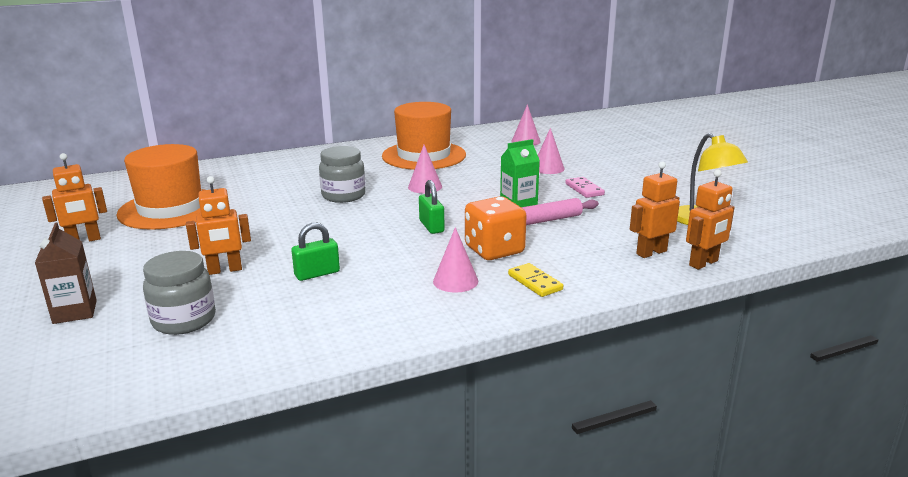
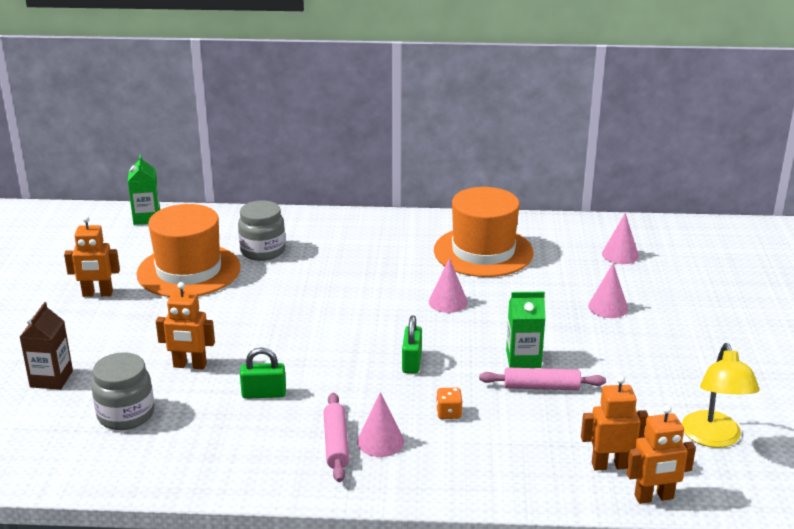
camera: 25 degrees right, 5 degrees up
grey jar [319,146,366,203] -> grey jar moved to [238,200,285,261]
orange dice [465,196,527,260] -> orange dice [436,388,462,419], size x0.46
yellow domino [508,263,563,297] -> none
pink domino [565,177,605,198] -> none
none -> green carton [128,155,160,225]
none -> pink rolling pin [323,393,349,482]

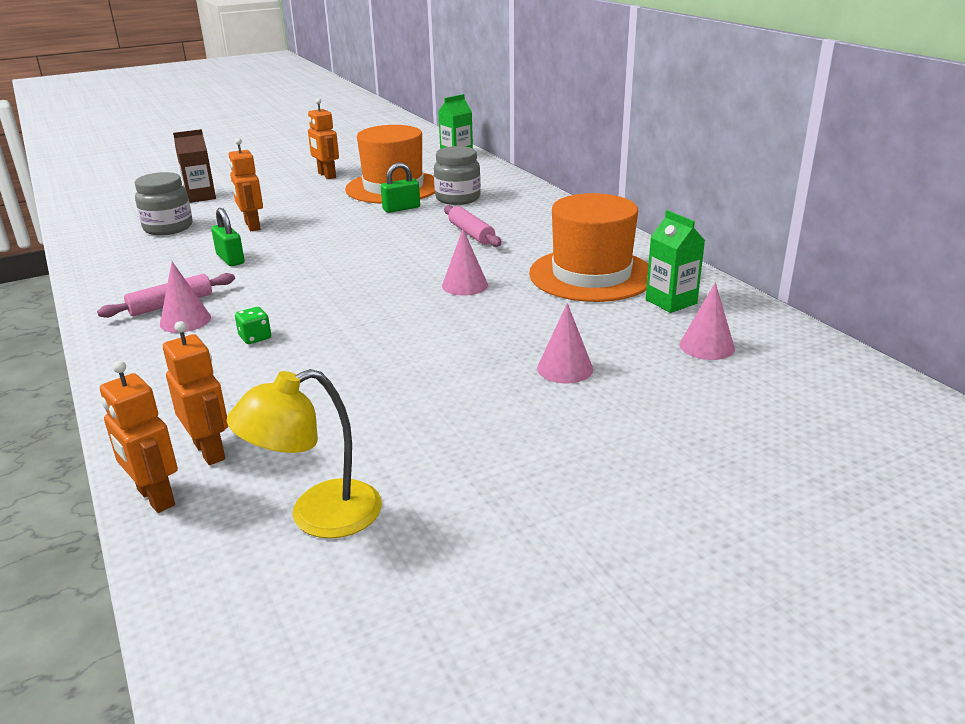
camera: 60 degrees right, 0 degrees up
green padlock [402,315,422,374] -> green padlock moved to [381,163,420,213]
orange dice [436,388,462,419] -> green dice [235,307,271,344]
pink rolling pin [479,367,606,390] -> pink rolling pin moved to [444,205,501,247]
green carton [506,292,546,368] -> green carton moved to [646,210,705,313]

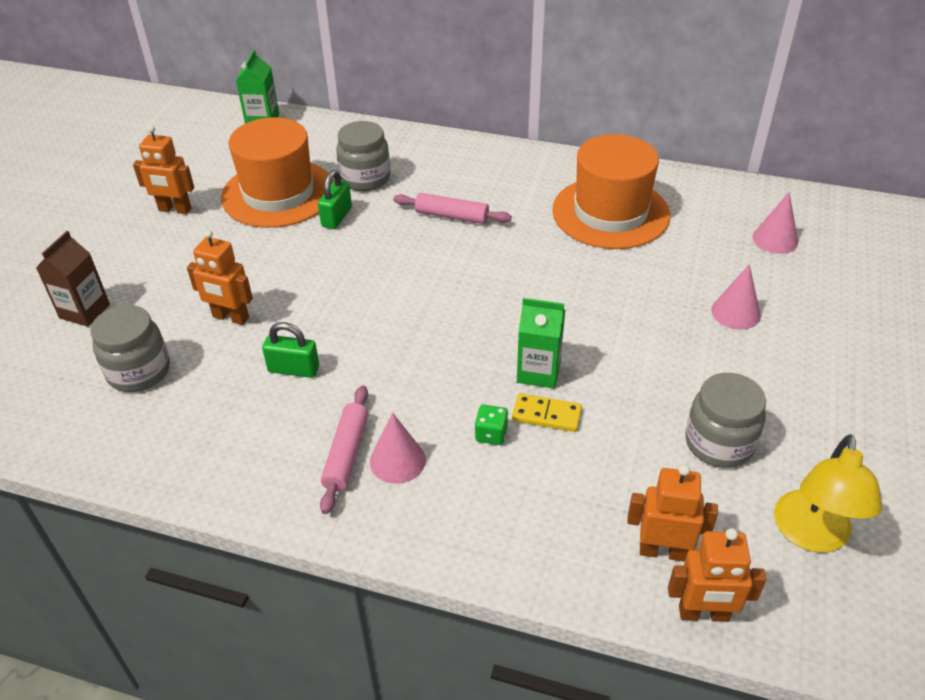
camera: 45 degrees left, 15 degrees up
pink cone [442,229,488,296] -> none
green carton [646,210,705,313] -> green carton moved to [517,298,565,389]
none -> yellow domino [512,393,582,432]
none -> grey jar [685,373,766,468]

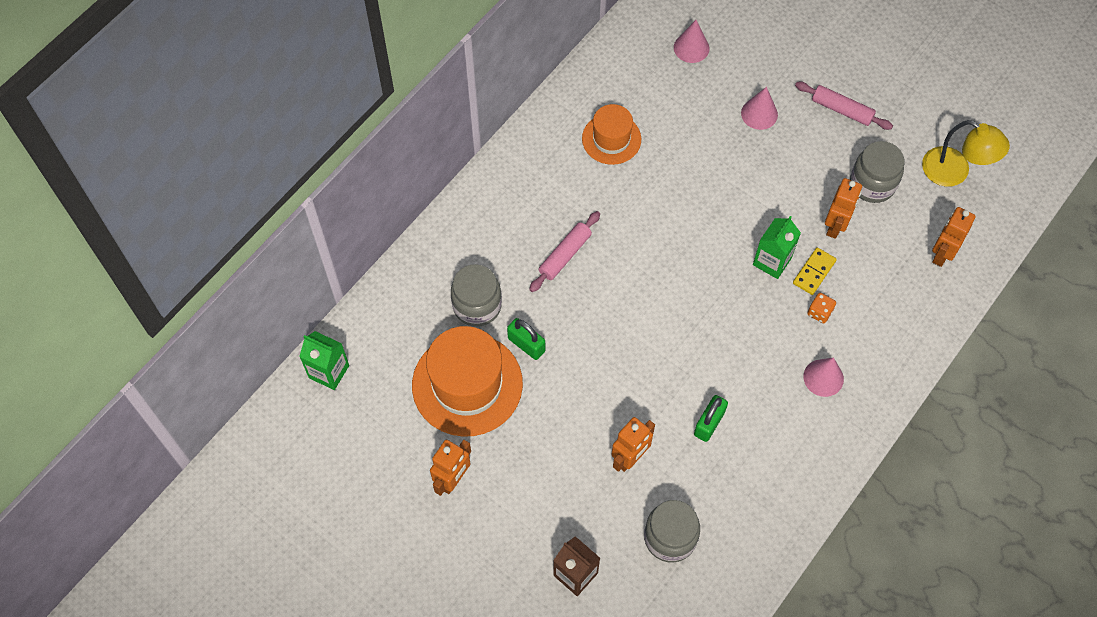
camera: 70 degrees left, 20 degrees up
pink rolling pin [320,385,368,514] -> pink rolling pin moved to [795,82,893,130]
green dice [475,405,508,445] -> orange dice [807,293,836,324]
orange hat [552,134,670,249] -> orange hat [582,104,641,165], size x0.58
orange robot [668,528,767,622] -> orange robot moved to [825,178,862,239]

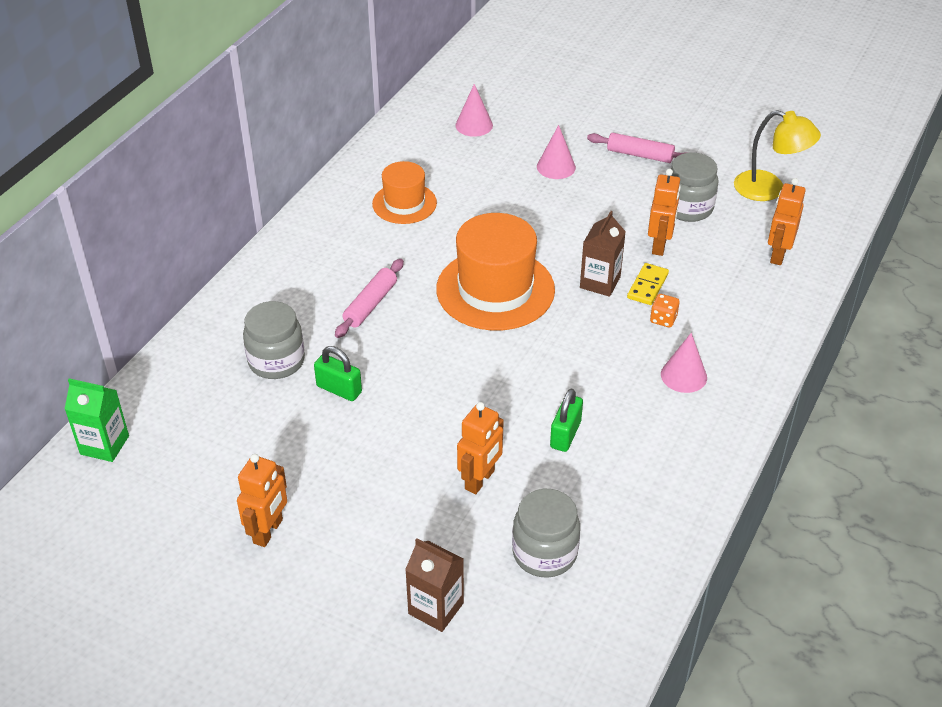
camera: 10 degrees left, 20 degrees down
orange hat [412,326,523,437] -> orange hat moved to [436,213,555,331]
green carton [753,216,801,279] -> brown carton [580,211,626,297]

